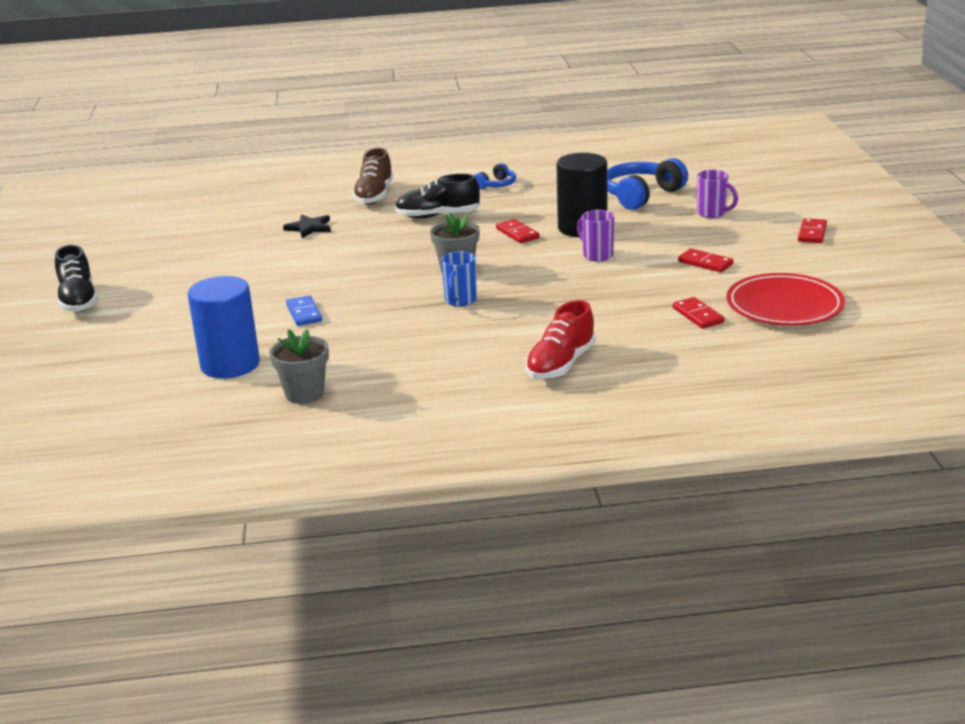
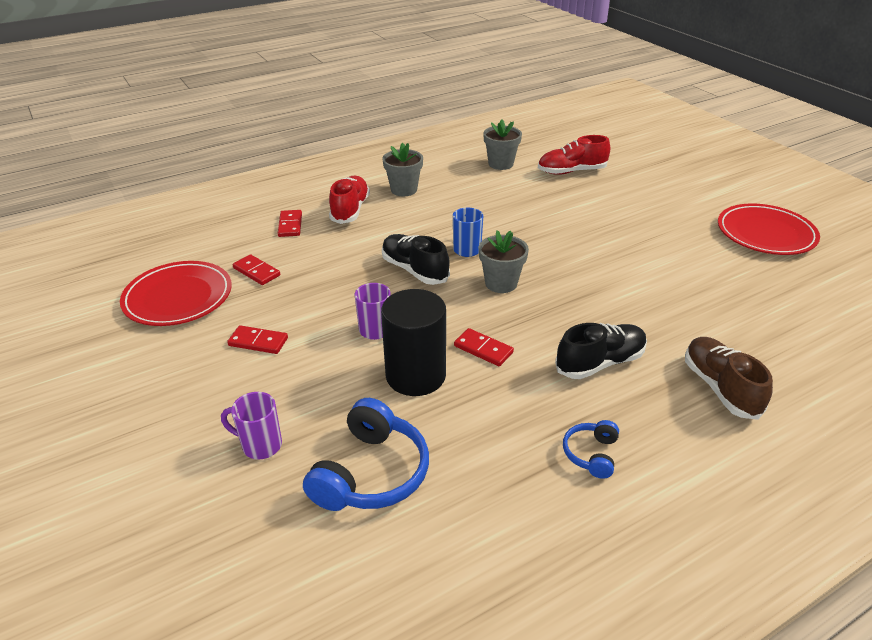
camera: 155 degrees right, 10 degrees up
black shoe [55,245,98,312] -> black shoe moved to [382,234,450,285]
blue cylinder [188,276,260,379] -> red shoe [538,135,610,175]
black star [283,214,331,238] -> none
blue domino [286,295,322,326] -> none
red domino [798,218,827,243] -> red domino moved to [278,210,302,237]
none -> grey flower pot [382,143,423,196]
none -> red plate [718,204,820,255]

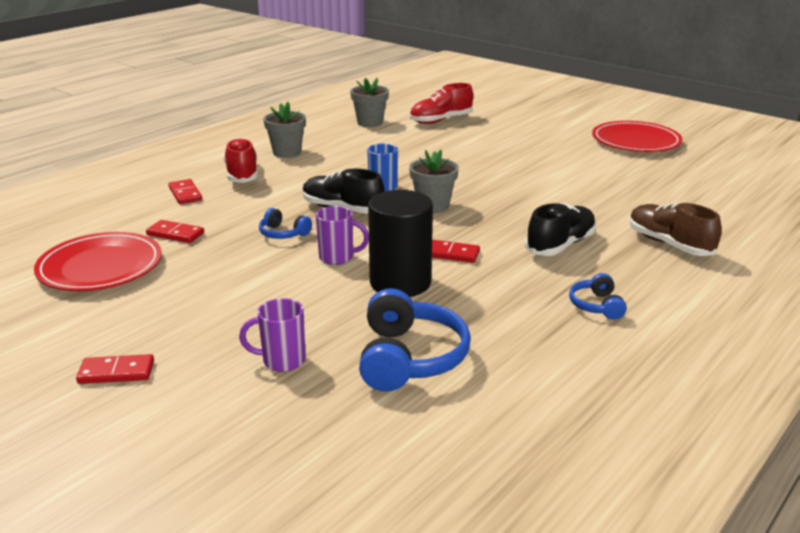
camera: 20 degrees left, 10 degrees down
red domino [227,325,288,354] -> red domino moved to [76,354,154,384]
none -> blue headphones [259,208,312,239]

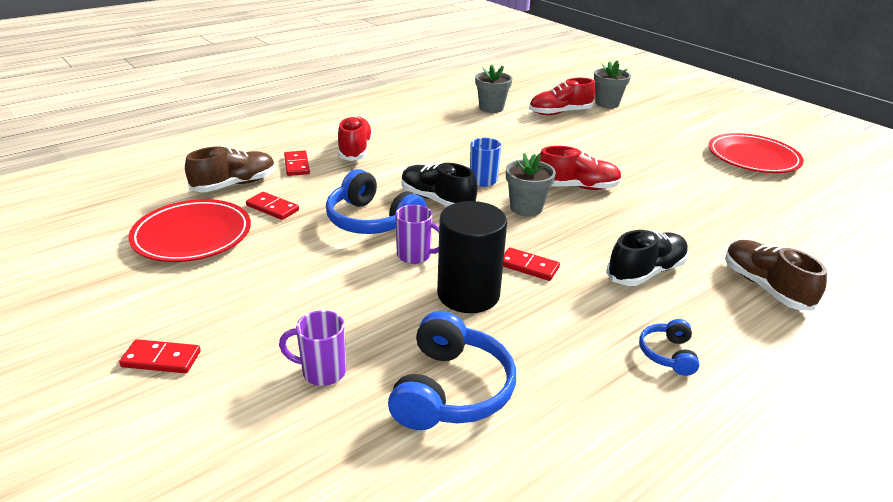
camera: 10 degrees right, 5 degrees up
blue headphones [259,208,312,239] -> blue headphones [326,169,426,234], size x1.91
grey flower pot [263,102,306,158] -> grey flower pot moved to [594,60,631,108]
none -> brown shoe [185,147,275,192]
none -> red shoe [540,146,622,190]

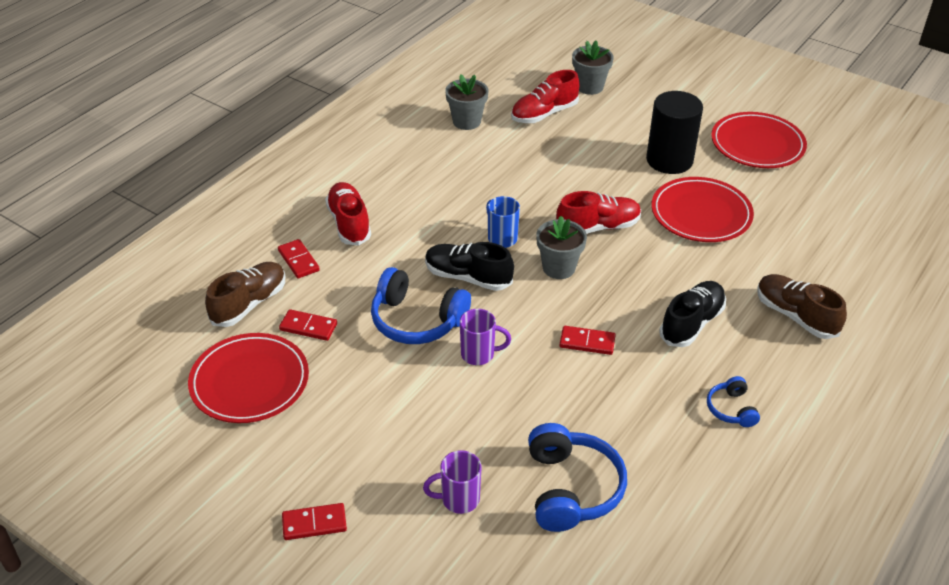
camera: 15 degrees left, 10 degrees up
black cylinder [437,201,507,313] -> black cylinder moved to [646,91,703,174]
none -> red plate [651,177,754,242]

